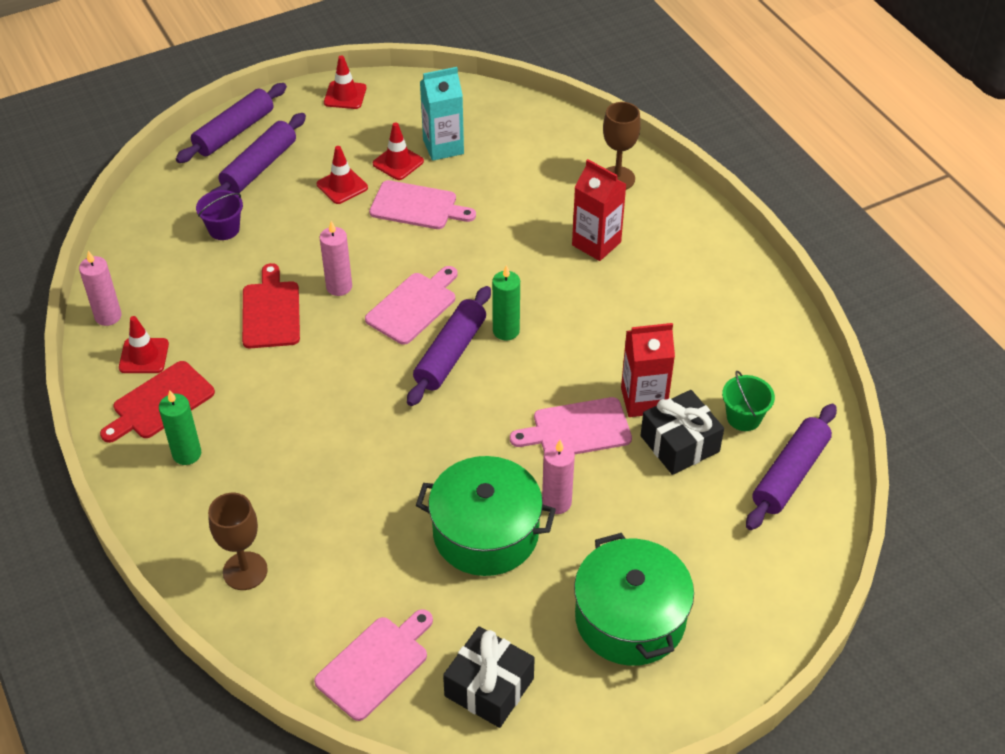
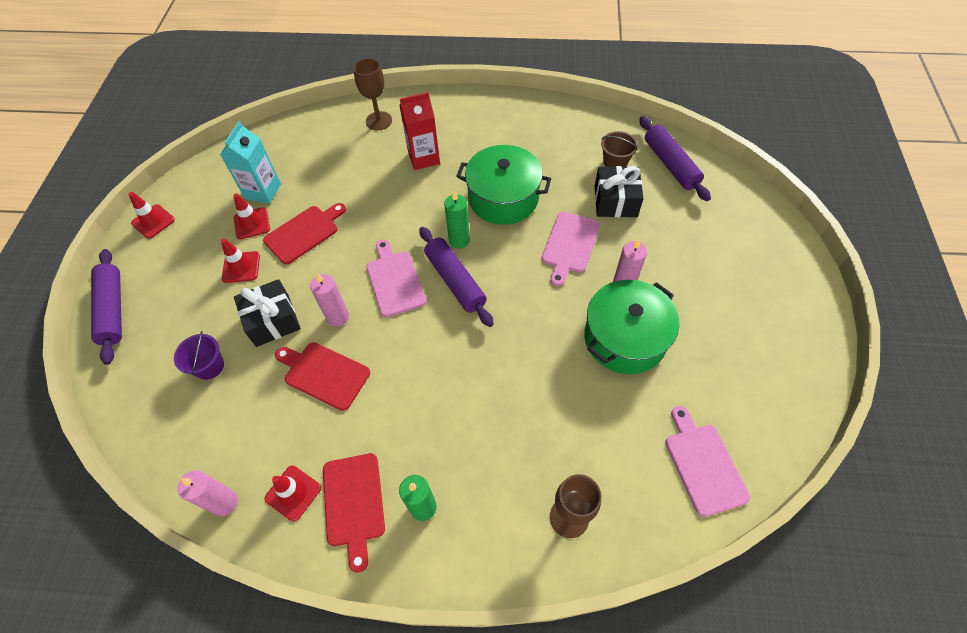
camera: 55 degrees left, 10 degrees up
purple rolling pin [210,113,306,193] -> none
pink cutting board [369,180,476,229] -> red cutting board [263,203,346,264]
black gift [443,626,535,728] -> black gift moved to [234,279,301,347]
green pot [574,533,694,666] -> green pot moved to [456,145,551,225]
red carton [621,323,675,417] -> none
green bucket [722,371,775,431] -> brown bucket [601,131,638,167]

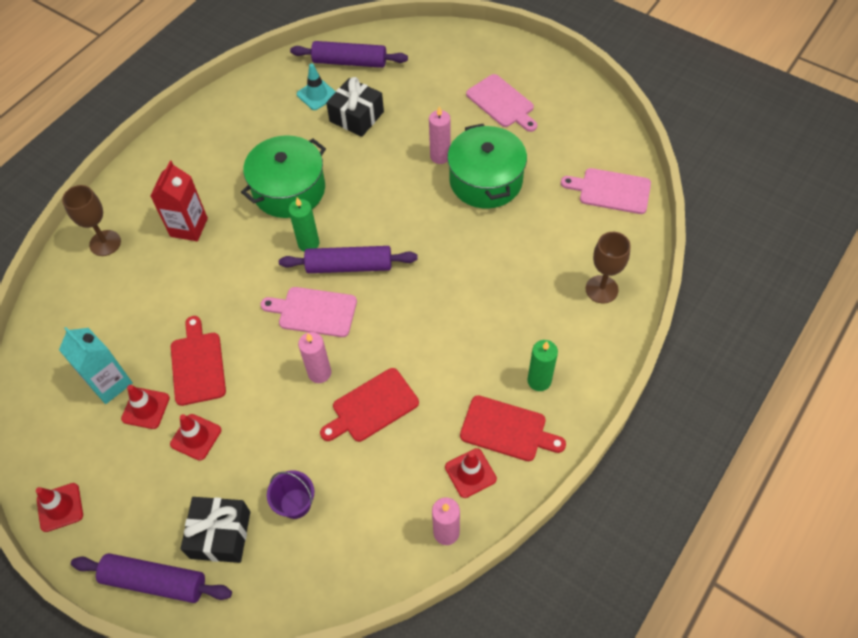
camera: 60 degrees left, 0 degrees up
black gift [234,279,301,347] -> black gift moved to [181,497,250,563]
pink cutting board [542,212,600,286] -> pink cutting board moved to [466,74,537,132]
brown bucket [601,131,638,167] -> turquoise traffic cone [297,63,336,110]

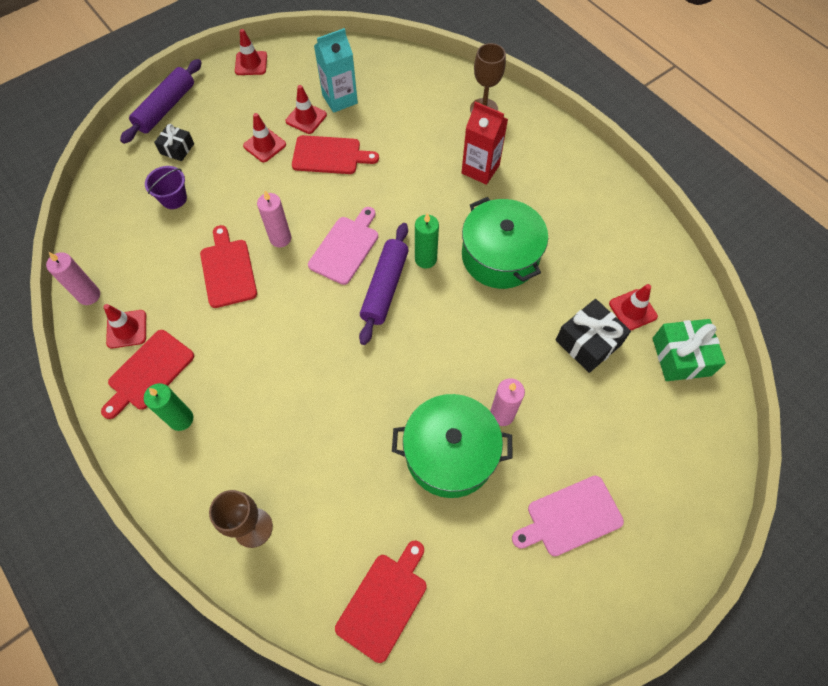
camera: 105 degrees right, 5 degrees up
black gift [181,497,250,563] -> black gift [154,124,194,161], size x0.61
purple rolling pin [290,41,408,68] -> green gift [653,319,726,381]
turquoise traffic cone [297,63,336,110] -> red traffic cone [609,284,658,330]
pink cutting board [561,168,651,214] -> red cutting board [335,541,427,663]

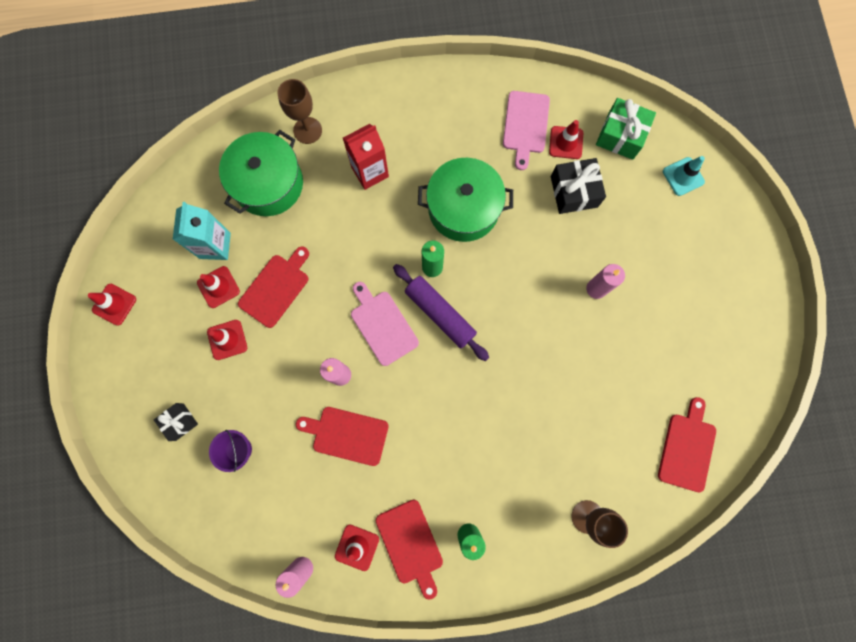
camera: 60 degrees left, 15 degrees up
purple rolling pin [120,59,202,144] -> none
red cutting board [335,541,427,663] -> red cutting board turned 45 degrees clockwise [658,397,716,492]
green pot [392,394,512,498] -> green pot moved to [219,130,303,216]
pink cutting board [512,476,624,556] -> pink cutting board moved to [503,91,550,170]
none -> turquoise traffic cone [663,156,705,196]

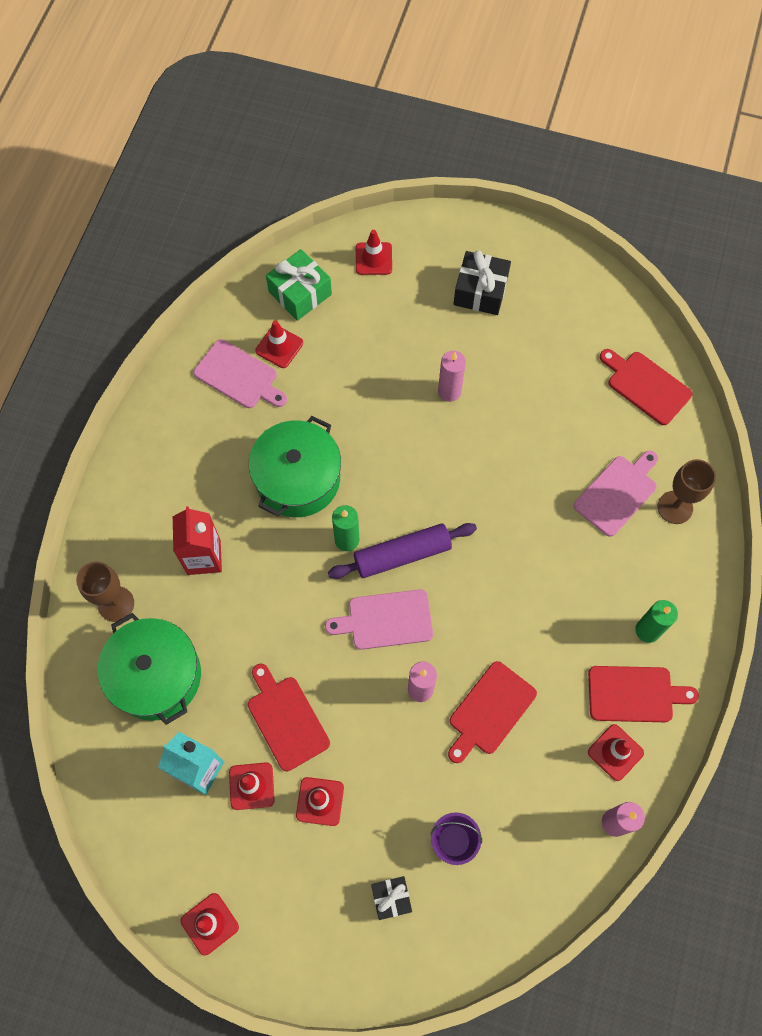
camera: 65 degrees left, 10 degrees down
black gift [551,158,606,214] -> black gift moved to [454,250,511,315]
turquoise traffic cone [663,156,705,196] -> red traffic cone [356,230,392,275]
none -> pink cutting board [574,450,658,537]

